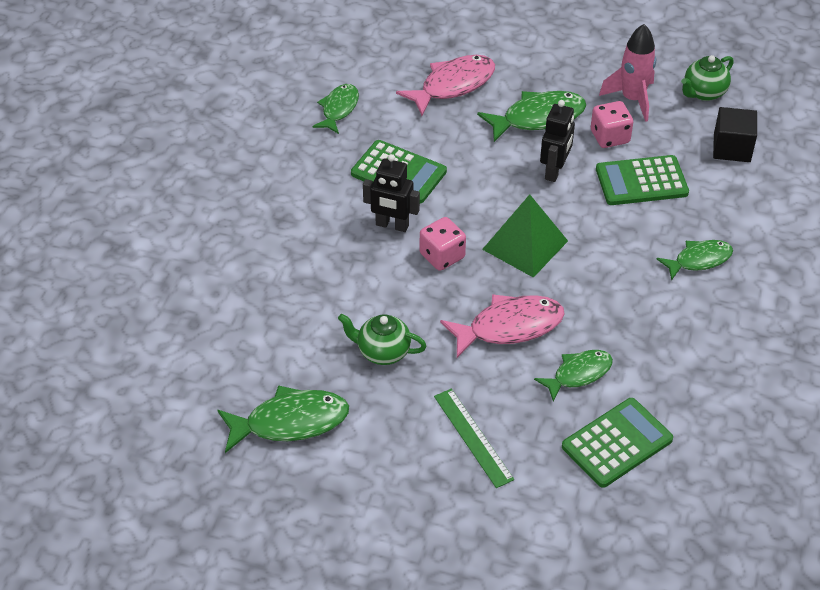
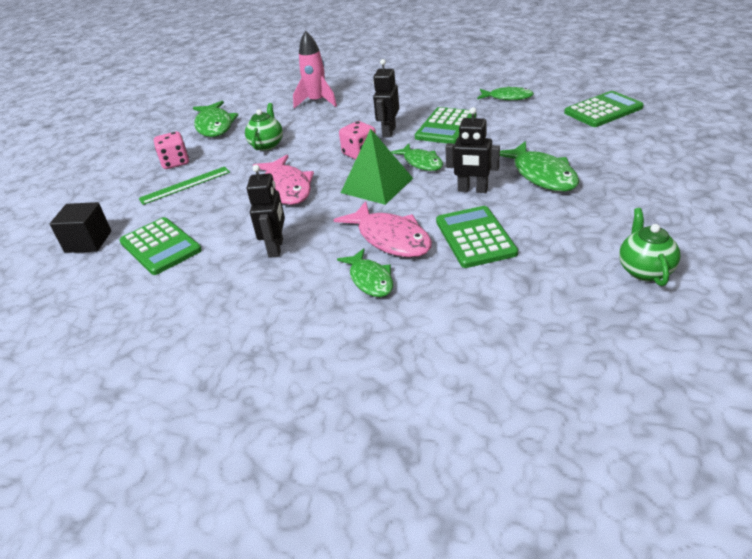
camera: 90 degrees right, 10 degrees down
pink fish [396,55,495,116] -> pink fish moved to [334,201,432,257]
green fish [534,350,613,402] -> green fish moved to [391,144,443,171]
pink dice [591,101,633,148] -> pink dice moved to [154,131,189,169]
pink rocket [599,24,656,122] -> pink rocket moved to [293,30,337,109]
green teapot [681,55,734,101] -> green teapot turned 45 degrees clockwise [619,208,680,286]
black cube [713,107,757,162] -> black cube moved to [50,202,111,253]
none -> black robot [247,165,285,258]
none -> green calculator [564,91,644,127]

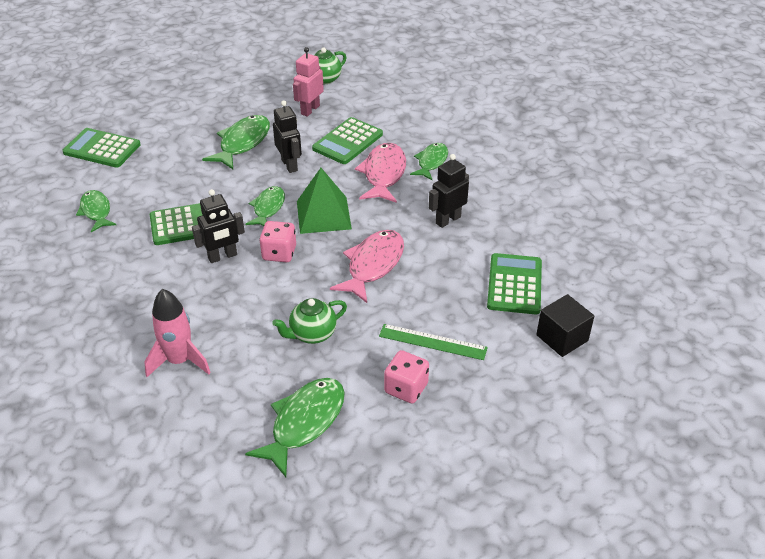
camera: 135 degrees left, 5 degrees up
none -> pink robot [293,47,324,117]

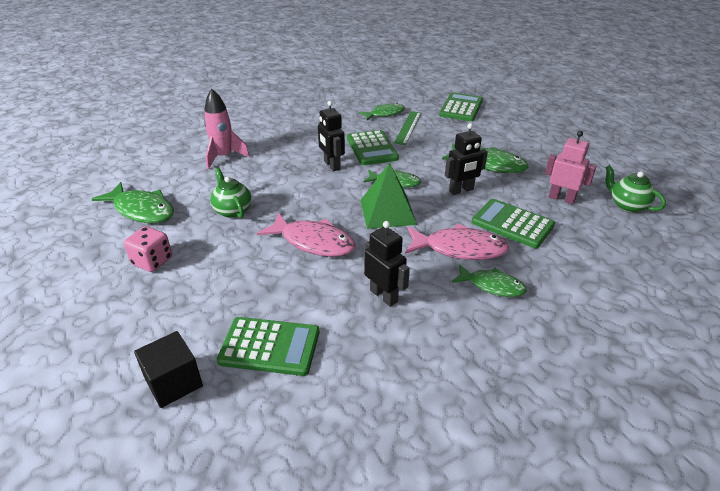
camera: 90 degrees right, 5 degrees down
pink dice [260,221,296,262] -> none
green ruler [379,324,488,360] -> green ruler moved to [394,111,421,145]

